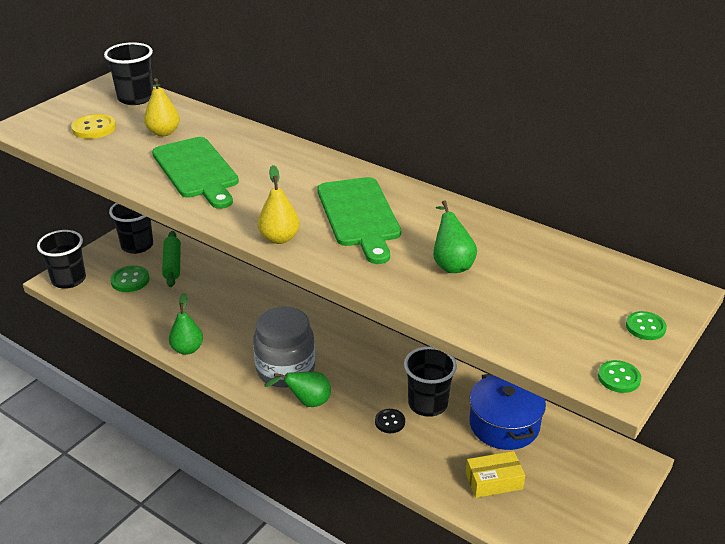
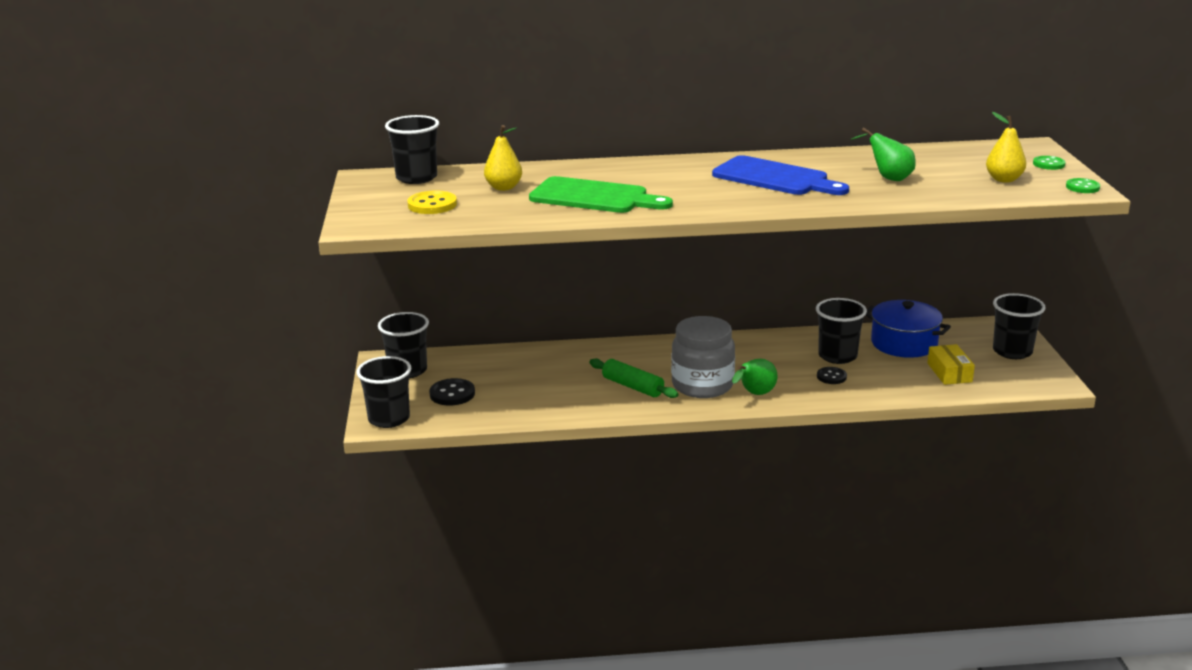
camera: 40 degrees left, 10 degrees down
green button [110,265,150,292] -> black button [429,378,475,406]
green rolling pin [162,231,181,287] -> green rolling pin moved to [589,358,679,398]
green pear [169,293,203,355] -> none
yellow pear [258,165,300,244] -> yellow pear moved to [986,112,1026,183]
green cutting board [317,177,401,264] -> blue cutting board [712,155,849,195]
yellow box [466,451,525,498] -> yellow box turned 45 degrees counterclockwise [927,344,975,385]
none -> black cup [993,293,1046,359]

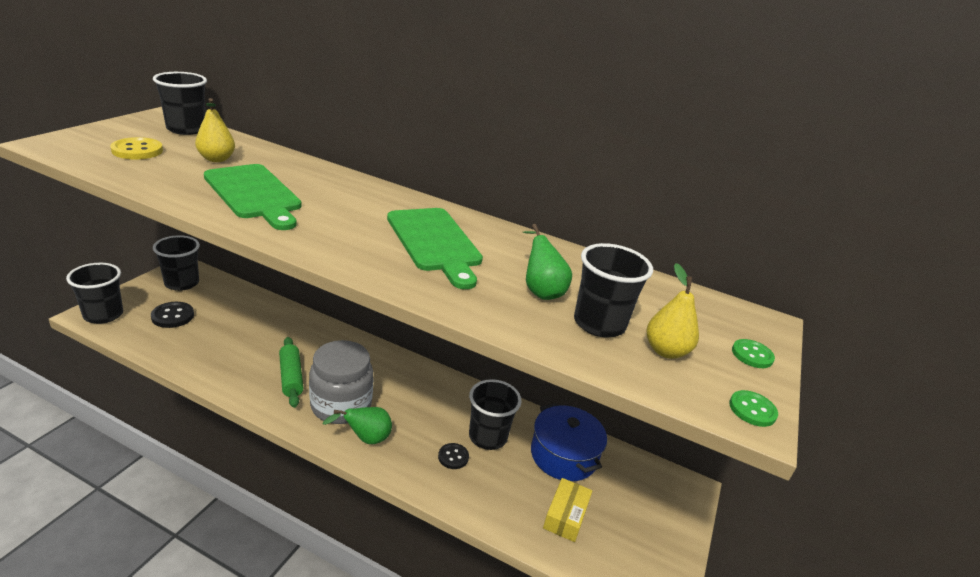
camera: 25 degrees right, 5 degrees up
blue cutting board [712,155,849,195] -> green cutting board [387,208,483,289]
black cup [993,293,1046,359] -> black cup moved to [574,243,653,337]

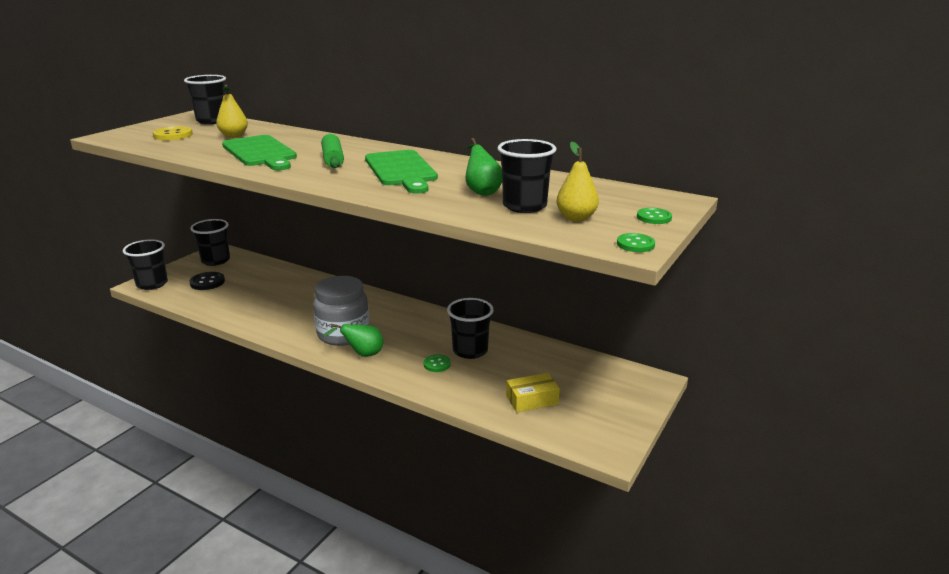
camera: 10 degrees right, 5 degrees down
green rolling pin [279,337,303,408] -> green rolling pin moved to [321,134,344,168]
black button [438,443,469,469] -> green button [424,354,451,372]
blue pot [531,403,607,481] -> none
yellow box [543,478,592,542] -> yellow box turned 45 degrees clockwise [506,373,560,412]

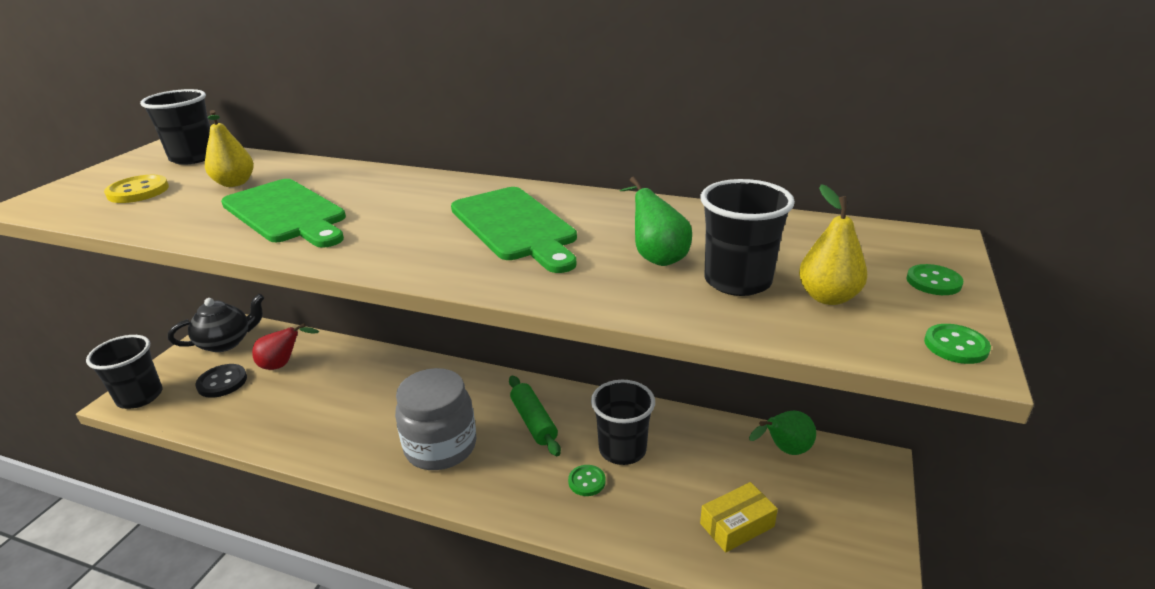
camera: 10 degrees left, 5 degrees up
black cup [190,219,230,266] -> black teapot [168,294,264,352]
green rolling pin [321,134,344,168] -> green rolling pin moved to [509,376,561,456]
green pear [322,324,384,357] -> green pear moved to [749,411,816,455]
none -> red pear [252,323,319,370]

